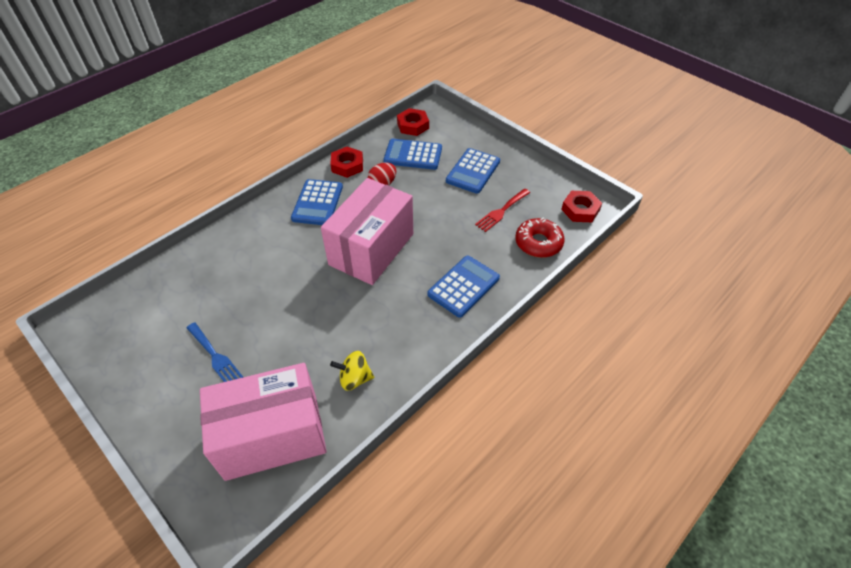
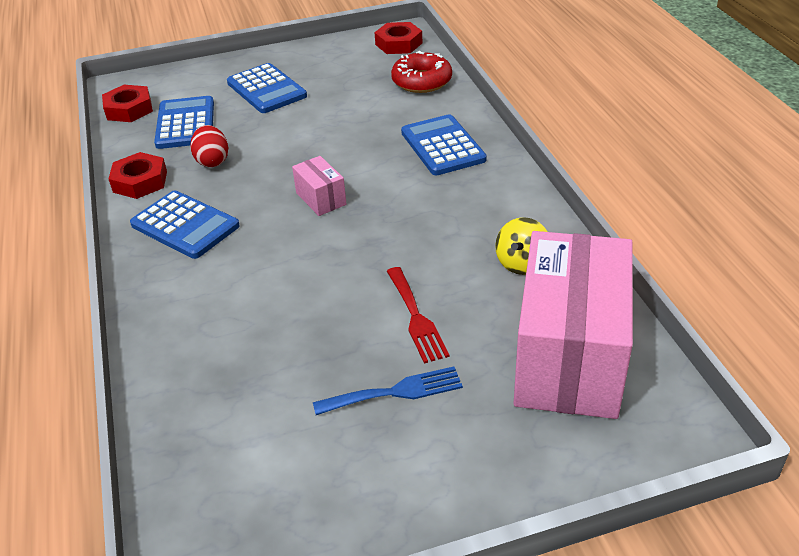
camera: 60 degrees left, 10 degrees down
pink box [321,178,413,285] -> pink box [292,156,347,216], size x0.41
blue calculator [383,139,442,170] -> blue calculator turned 135 degrees clockwise [154,96,214,149]
red fork [475,189,530,232] -> red fork moved to [387,267,450,364]

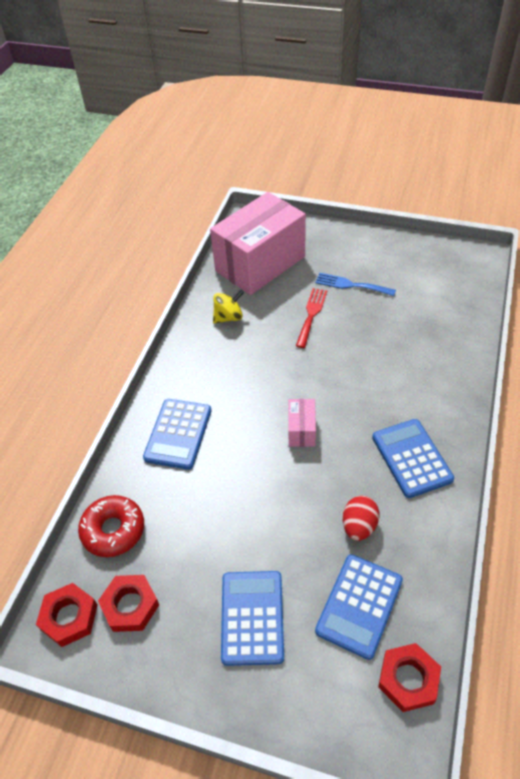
camera: 145 degrees left, 10 degrees up
red nut [109,152,167,199] -> red nut moved to [98,575,159,632]

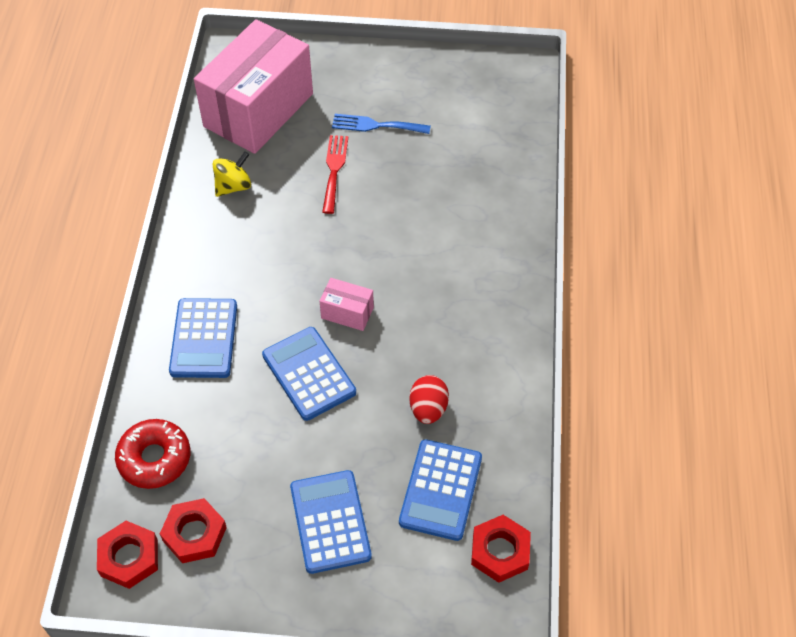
camera: 15 degrees left, 5 degrees up
pink box [288,399,316,447] -> pink box turned 60 degrees counterclockwise [319,278,374,331]
blue calculator [372,419,454,498] -> blue calculator moved to [262,327,356,421]

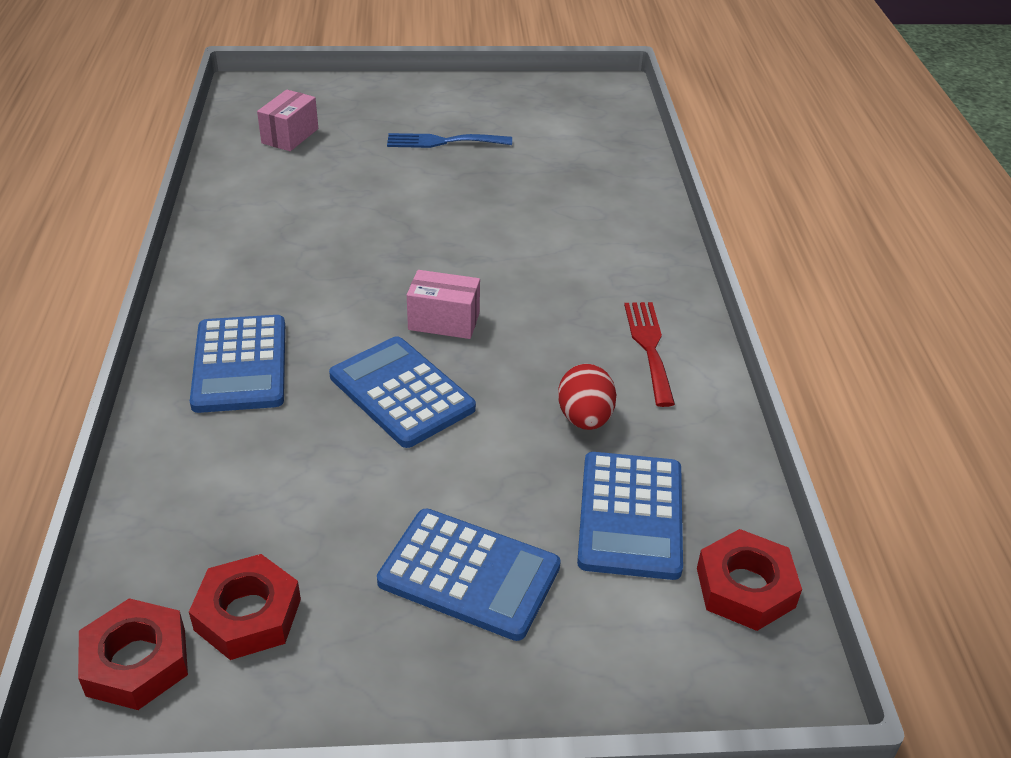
camera: 10 degrees left, 15 degrees down
red donut [115,419,190,489] -> none
pink box [194,19,313,154] -> pink box [257,90,318,151], size x0.41
yellow spinning top [213,151,251,197] -> none
blue calculator [290,470,372,574] -> blue calculator turned 135 degrees clockwise [377,509,561,641]
red fork [322,135,348,214] -> red fork moved to [624,302,675,407]

